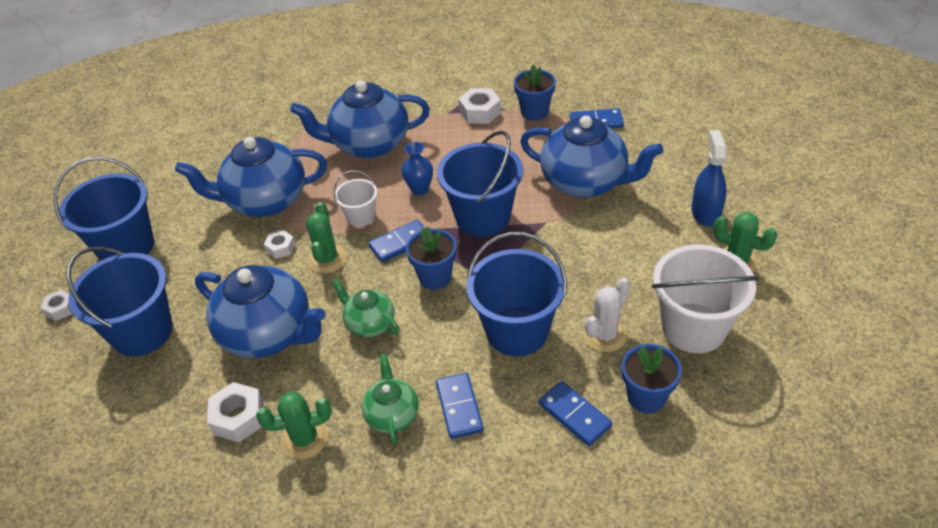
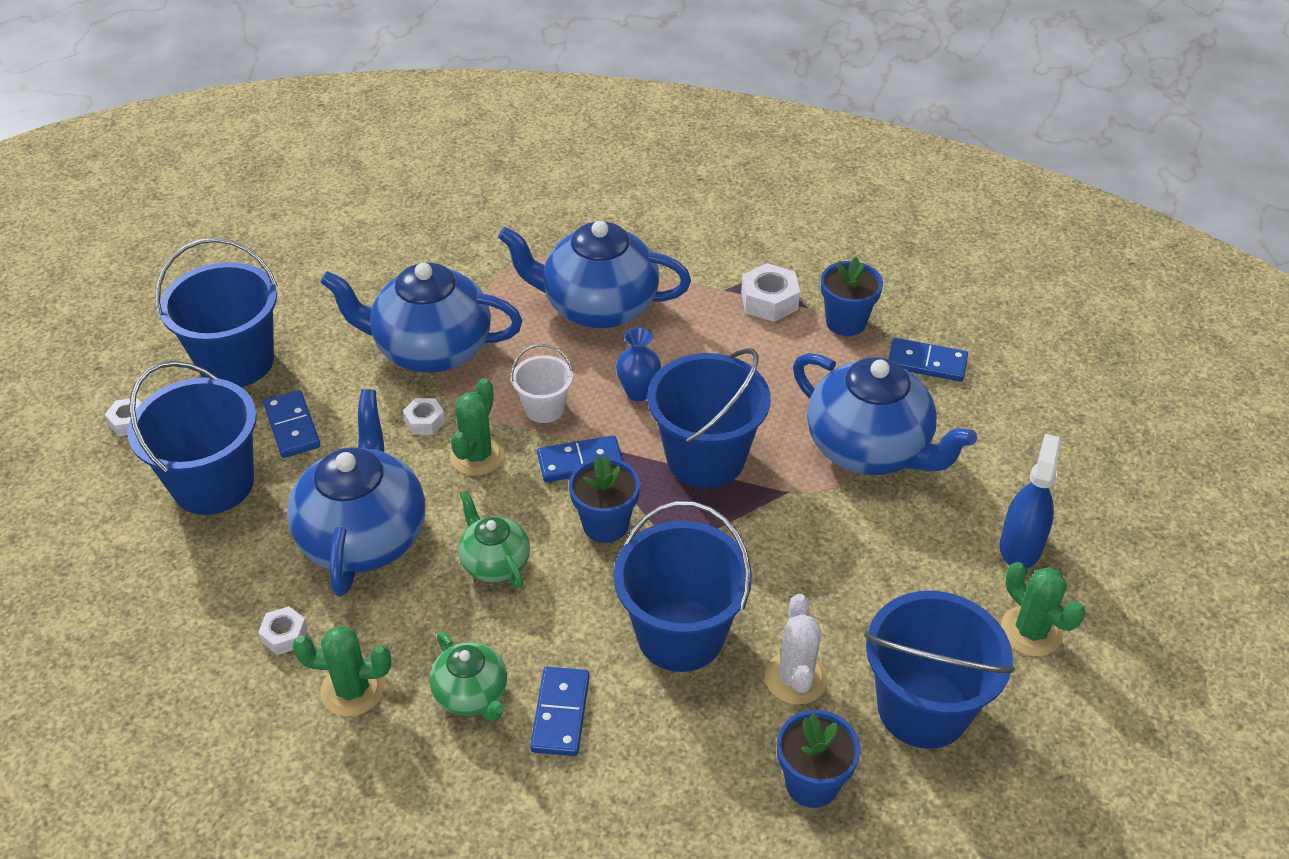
camera: 15 degrees right, 0 degrees up
blue teapot [195,265,326,358] -> blue teapot turned 135 degrees counterclockwise [287,389,425,596]
white nut [207,382,264,443] -> white nut [258,606,308,655], size x0.61
green teapot [362,354,418,444] -> green teapot turned 135 degrees clockwise [430,632,507,721]
blue domino [539,381,612,446] -> blue domino moved to [263,390,321,458]
white cactus [583,278,631,352] -> white cactus turned 60 degrees counterclockwise [765,594,828,705]
white bucket [652,245,759,353] -> blue bucket [864,591,1015,749]

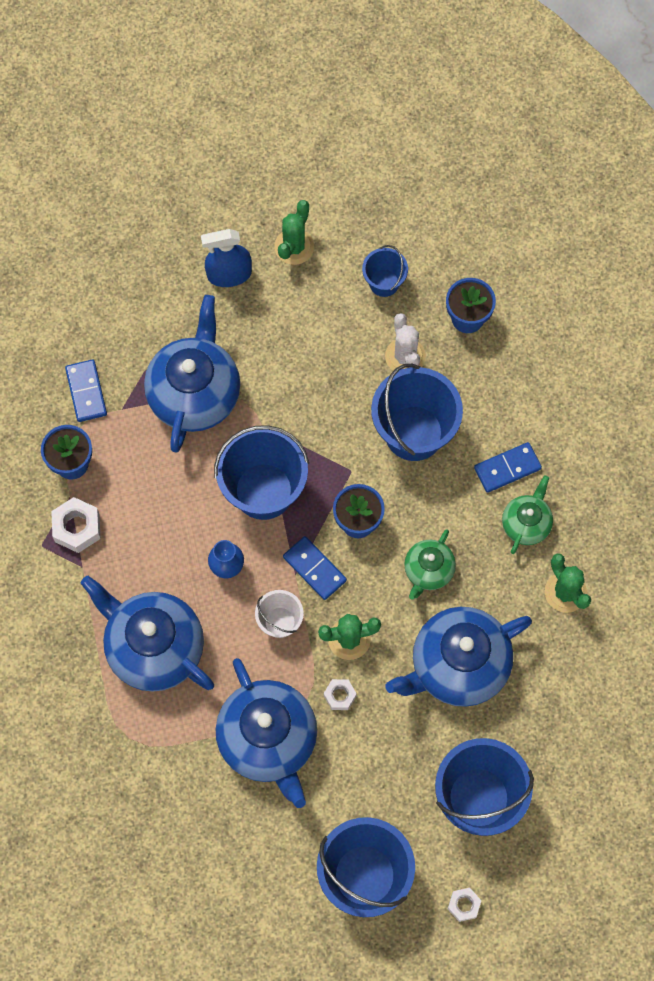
camera: 120 degrees left, 25 degrees up
white nut [258,606,308,655] -> none
blue domino [263,390,321,458] -> none
blue teapot [498,221,691,329] -> blue teapot turned 150 degrees clockwise [80,576,214,692]
white cactus [765,594,828,705] -> white cactus turned 75 degrees counterclockwise [385,313,426,371]
blue bucket [864,591,1015,749] -> blue bucket [362,245,408,297], size x0.52

